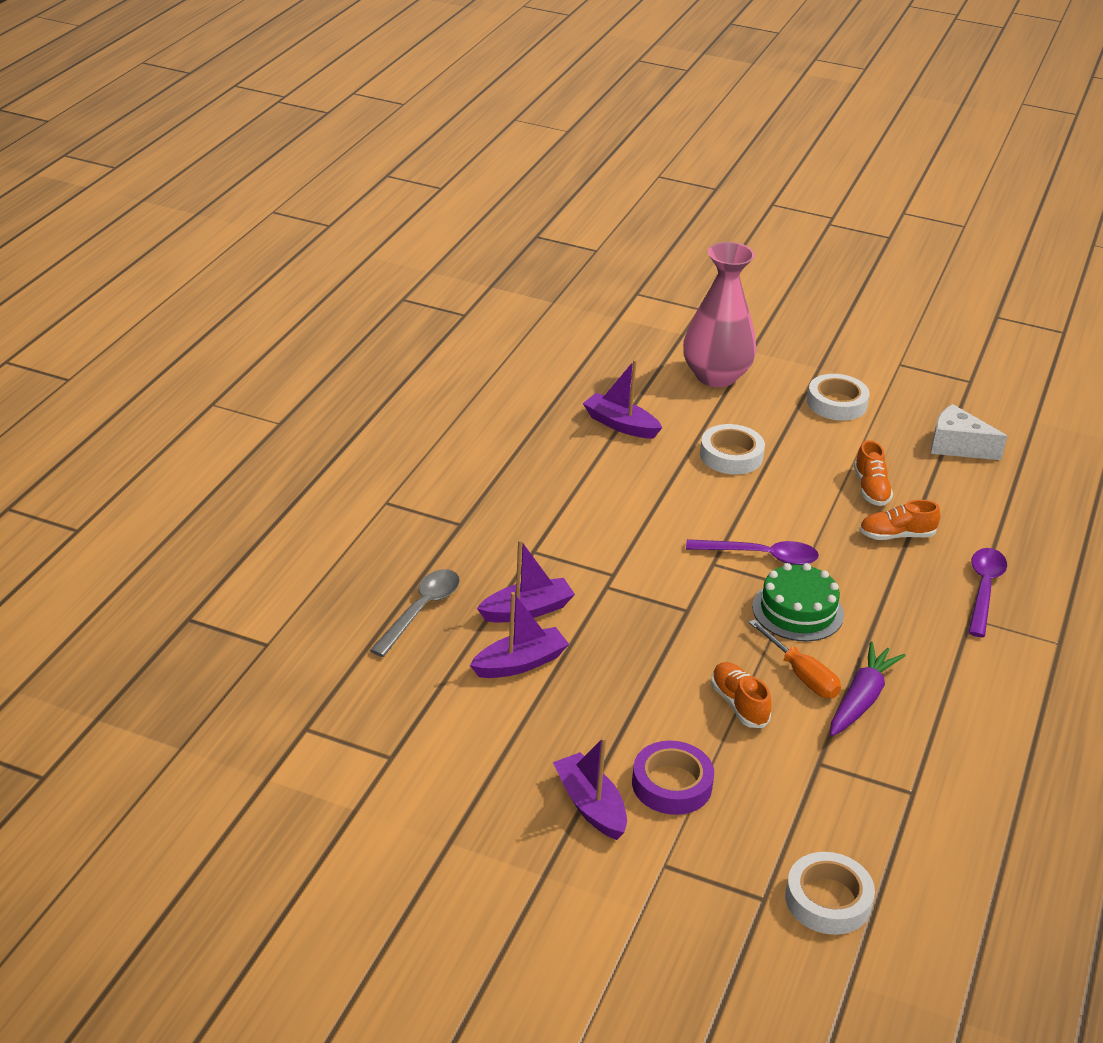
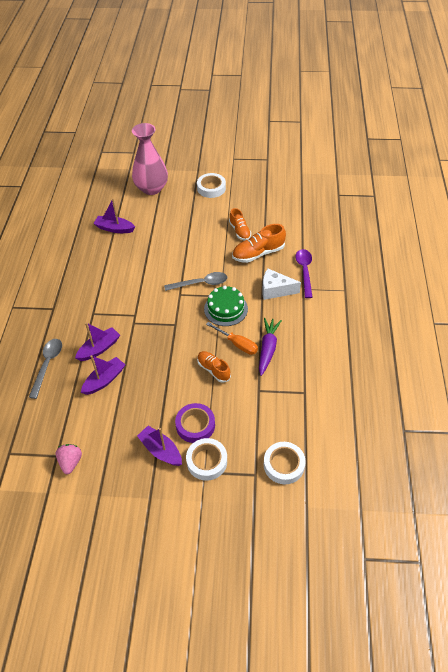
camera: 15 degrees left, 15 degrees up
purple spoon [686,539,819,565] -> grey spoon [164,272,227,291]
white tape [700,424,765,474] -> white tape moved to [186,438,227,481]
orange shoe [859,500,940,540] -> orange shoe [232,224,286,263], size x1.52
white cheese [931,404,1007,460] -> white cheese moved to [262,269,301,300]
none -> pink strawberry [56,444,82,474]

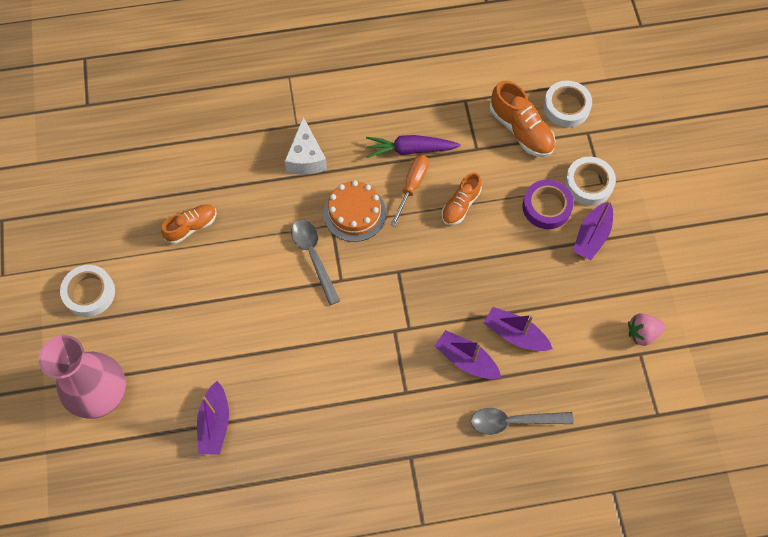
camera: 105 degrees left, 15 degrees up
green cake [204,286,248,326] -> orange cake [323,181,386,242]
orange shoe [232,224,286,263] -> orange shoe moved to [489,81,556,157]
purple spoon [295,249,313,298] -> none

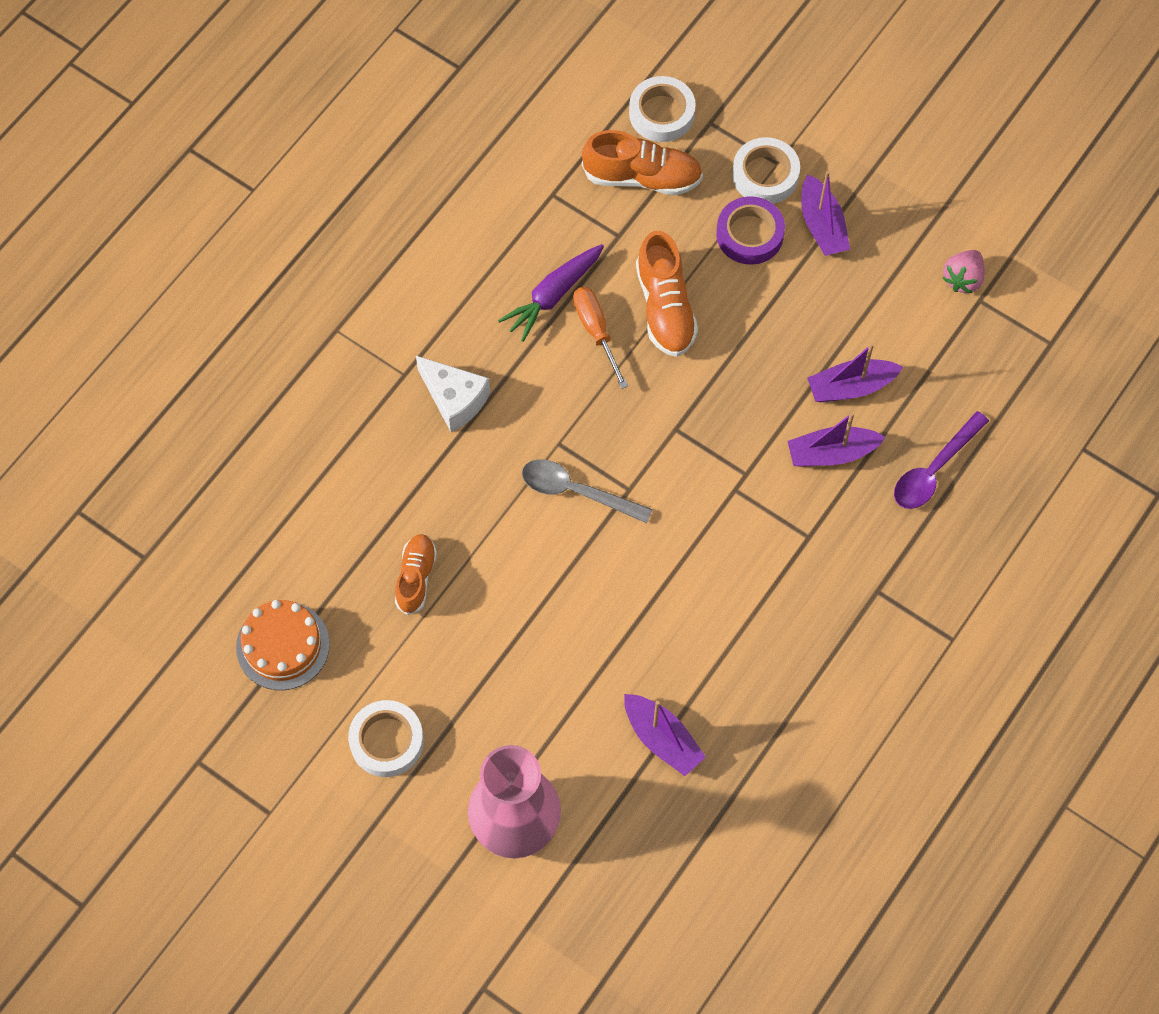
camera: 45 degrees left, 0 degrees up
orange cake [323,181,386,242] -> orange cake moved to [236,600,330,690]
orange shoe [442,172,482,225] -> orange shoe [636,231,698,357], size x1.52
grey spoon [471,408,574,435] -> purple spoon [894,411,989,509]

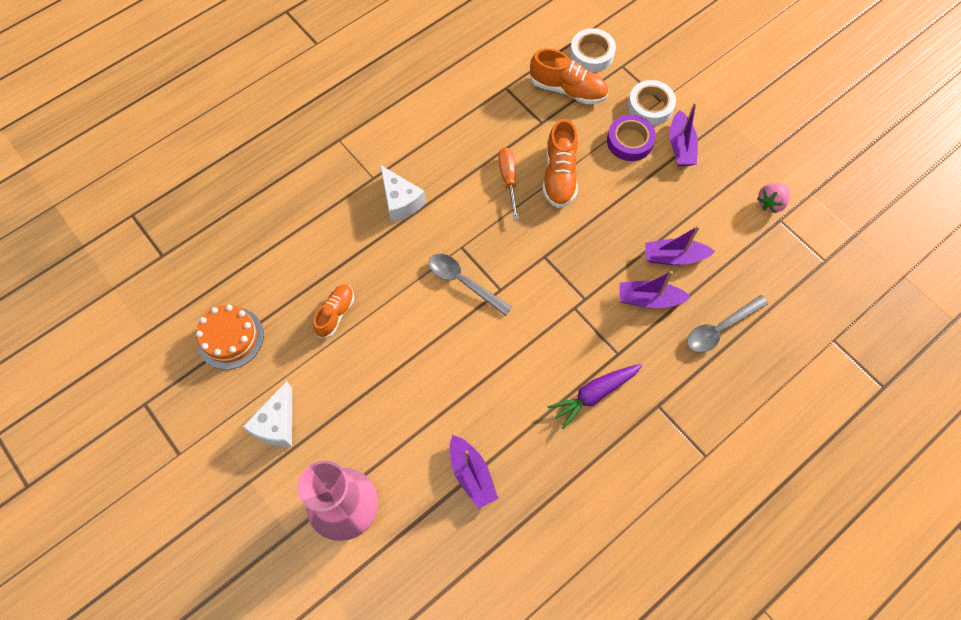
camera: 15 degrees right, 0 degrees up
white tape [348,700,424,777] -> white cheese [243,381,292,447]
purple carrot [498,244,604,342] -> purple carrot moved to [548,364,642,429]
purple spoon [894,411,989,509] -> grey spoon [687,295,768,353]

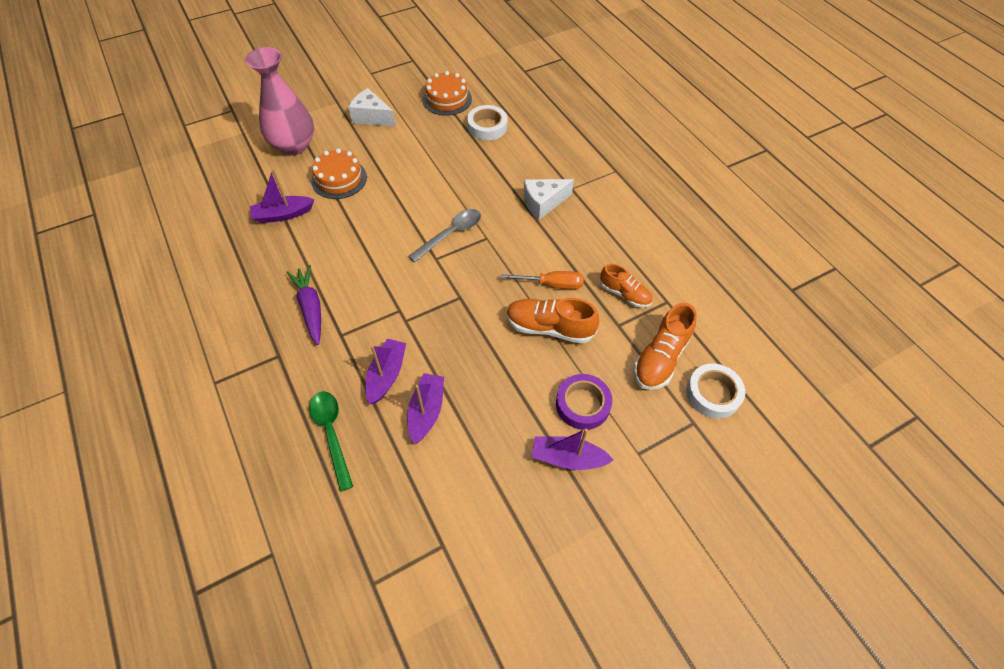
camera: 100 degrees right, 10 degrees down
orange shoe [313,284,354,338] -> orange shoe moved to [600,264,653,308]
white tape [628,80,676,125] -> white tape moved to [467,105,507,140]
grey spoon [687,295,768,353] -> green spoon [309,391,353,492]
pink strawberry [757,183,790,213] -> none
none -> orange cake [311,148,367,199]

